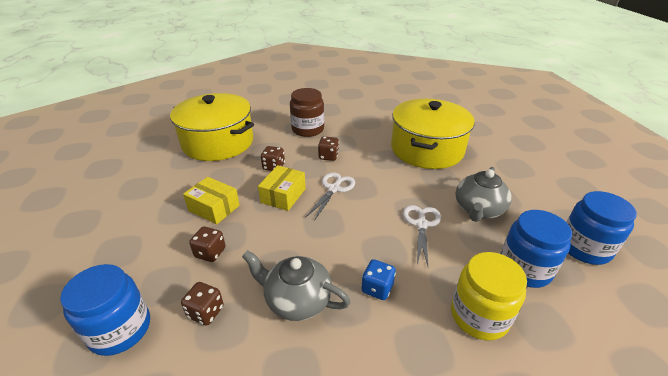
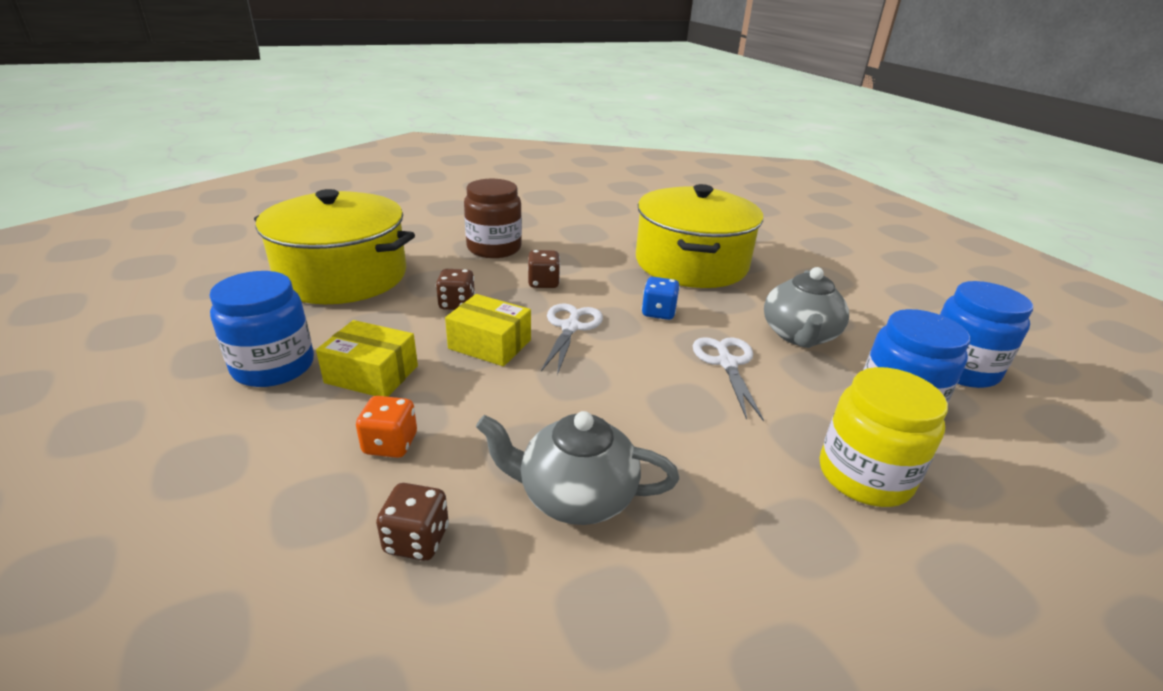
camera: 15 degrees left, 5 degrees down
blue jar [60,264,150,356] -> blue jar moved to [209,271,314,387]
brown dice [189,226,226,262] -> orange dice [356,396,417,458]
yellow box [258,165,306,211] -> yellow box turned 75 degrees counterclockwise [445,294,531,366]
blue dice [361,259,396,300] -> blue dice moved to [641,277,680,320]

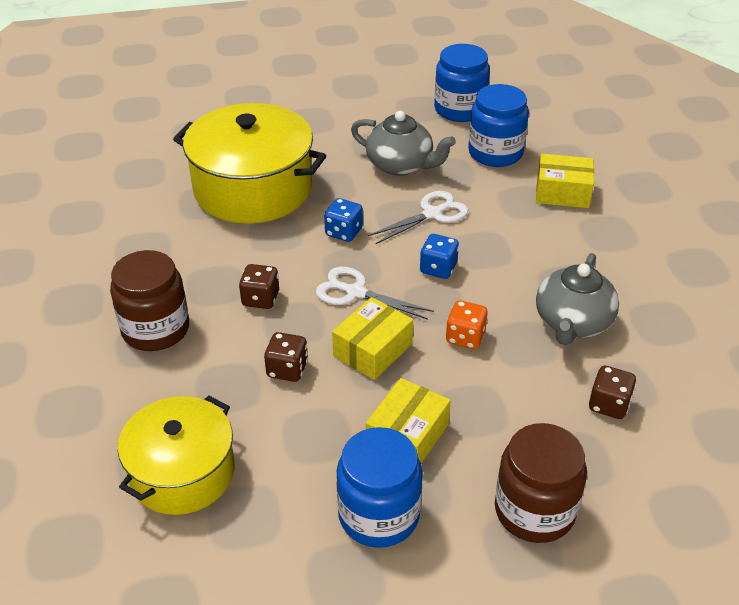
camera: 75 degrees left, 10 degrees up
yellow pot [254,189,415,304] -> yellow pot [118,396,235,515], size x0.65
orange dice [356,396,417,458] -> orange dice moved to [445,300,488,349]
white scissors [693,337,764,421] -> white scissors turned 135 degrees clockwise [368,191,468,244]
yellow jar [820,367,948,507] -> yellow box [536,154,594,208]
none -> blue dice [420,234,459,279]
none -> brown jar [495,423,587,543]

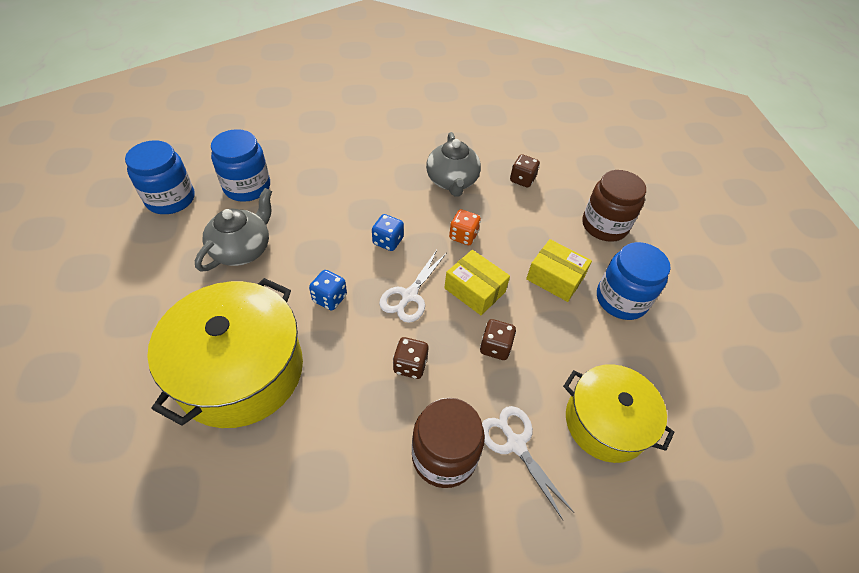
camera: 90 degrees left, 10 degrees up
white scissors [368,191,468,244] -> white scissors moved to [482,406,574,520]
yellow box [536,154,594,208] -> none
grey teapot [536,253,619,345] -> grey teapot turned 60 degrees clockwise [426,132,481,197]

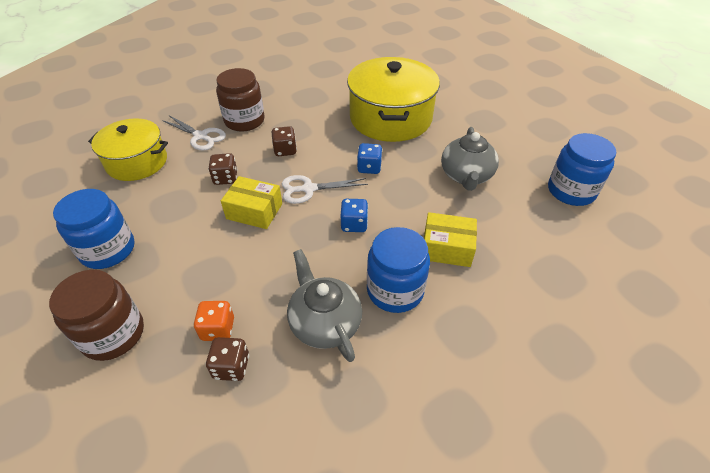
camera: 160 degrees right, 5 degrees down
blue jar [211,129,270,202] -> blue jar moved to [367,227,430,313]
white scissors [379,250,446,323] -> white scissors turned 105 degrees counterclockwise [282,175,368,204]
orange dice [449,209,481,245] -> orange dice moved to [193,301,234,341]
yellow box [526,239,592,302] -> yellow box moved to [424,212,477,267]

